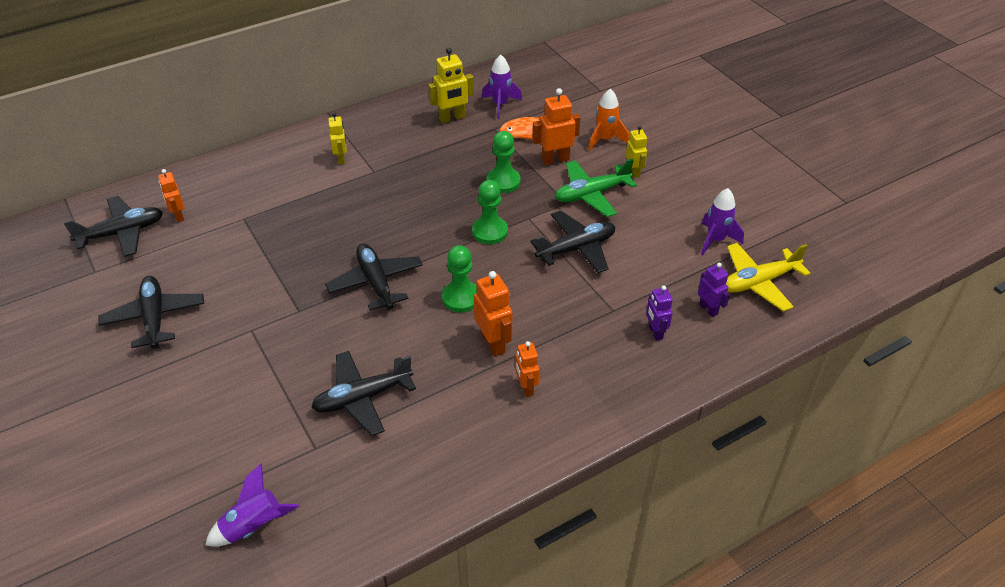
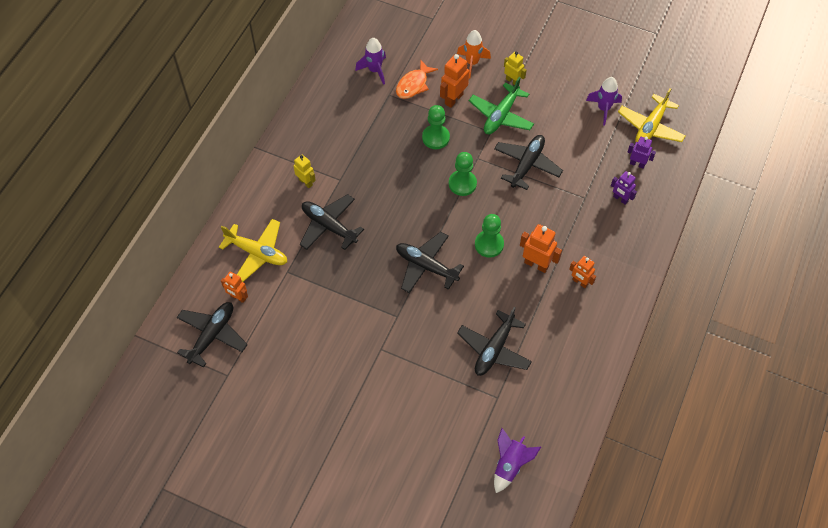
camera: 35 degrees left, 15 degrees up
black plane [98,276,204,349] -> black plane moved to [300,194,364,250]
yellow robot [428,48,474,123] -> none
none -> yellow plane [219,219,287,282]

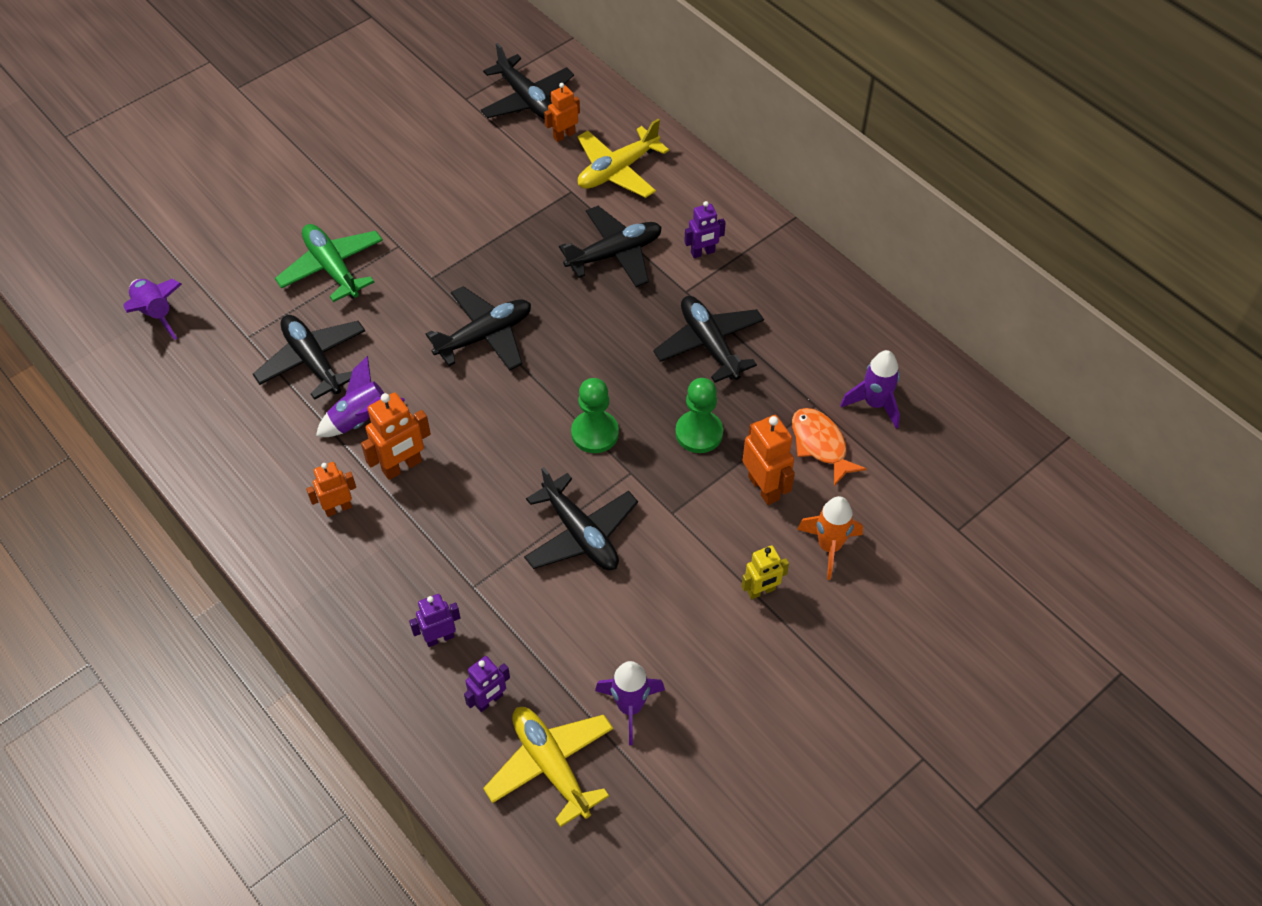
camera: 115 degrees right, 5 degrees down
yellow robot [294,154,316,188] -> purple robot [684,201,726,258]
green plane [469,77,534,134] -> green plane moved to [275,224,383,302]
green pawn [475,214,504,258] -> none
none -> purple rocket [316,356,405,437]
none -> black plane [653,296,764,383]

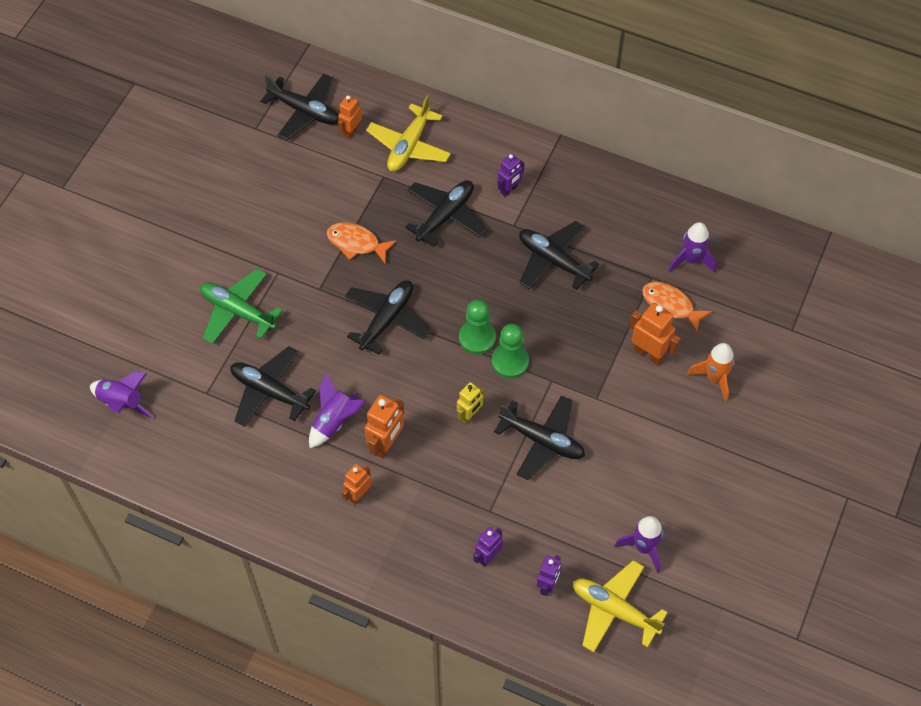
camera: 25 degrees left, 5 degrees up
green pawn [675,378,723,453] -> green pawn moved to [459,300,496,355]
yellow robot [741,546,789,599] -> yellow robot moved to [457,382,485,424]
none -> orange fish [327,222,397,263]

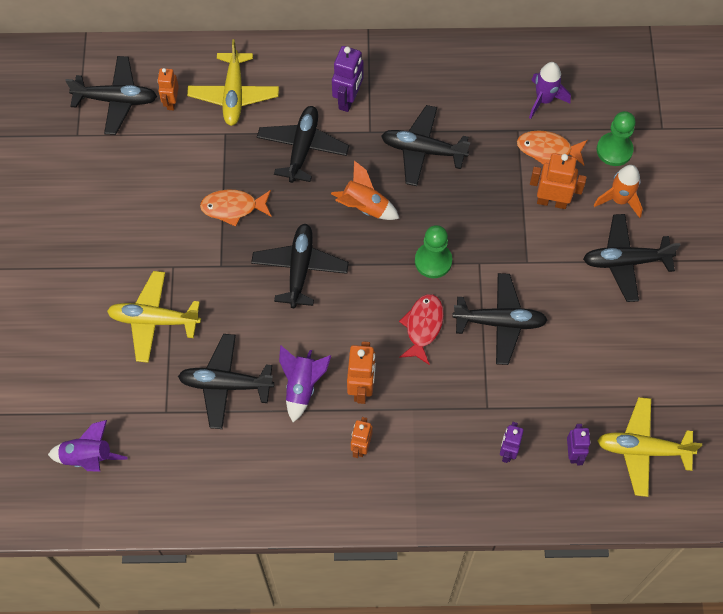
camera: 25 degrees left, 5 degrees up
green plane [200,268,283,344] -> yellow plane [107,271,201,363]
yellow robot [457,382,485,424] -> red fish [399,294,444,365]
green pawn [459,300,496,355] -> green pawn moved to [597,111,636,166]
purple robot [498,154,524,197] -> purple robot [332,46,364,112], size x1.51
purple rocket [615,516,663,573] -> none
none -> orange rocket [331,161,400,220]
none -> black plane [583,214,680,302]

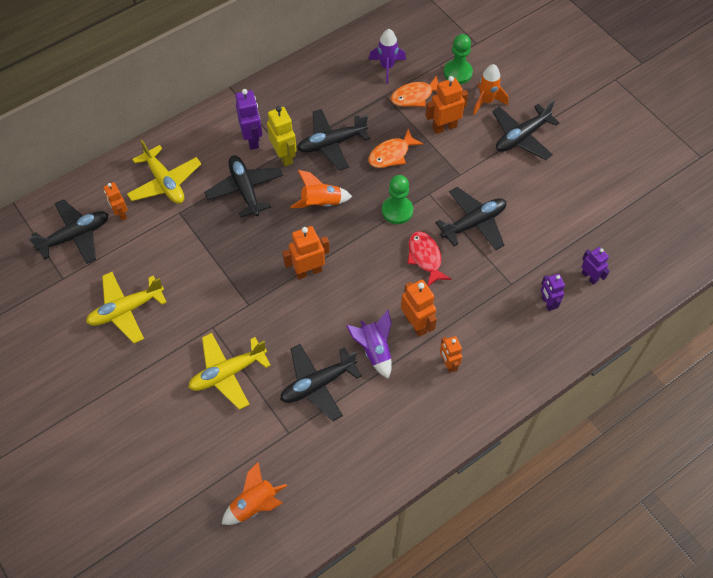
camera: 35 degrees left, 5 degrees down
purple rocket [48,420,128,472] -> orange rocket [222,462,287,525]
orange fish [200,189,272,227] -> orange fish moved to [368,129,424,168]
black plane [251,224,349,308] -> orange robot [282,226,330,280]
yellow plane [597,397,702,497] -> yellow plane moved to [86,272,167,344]
none -> yellow robot [267,106,297,166]

